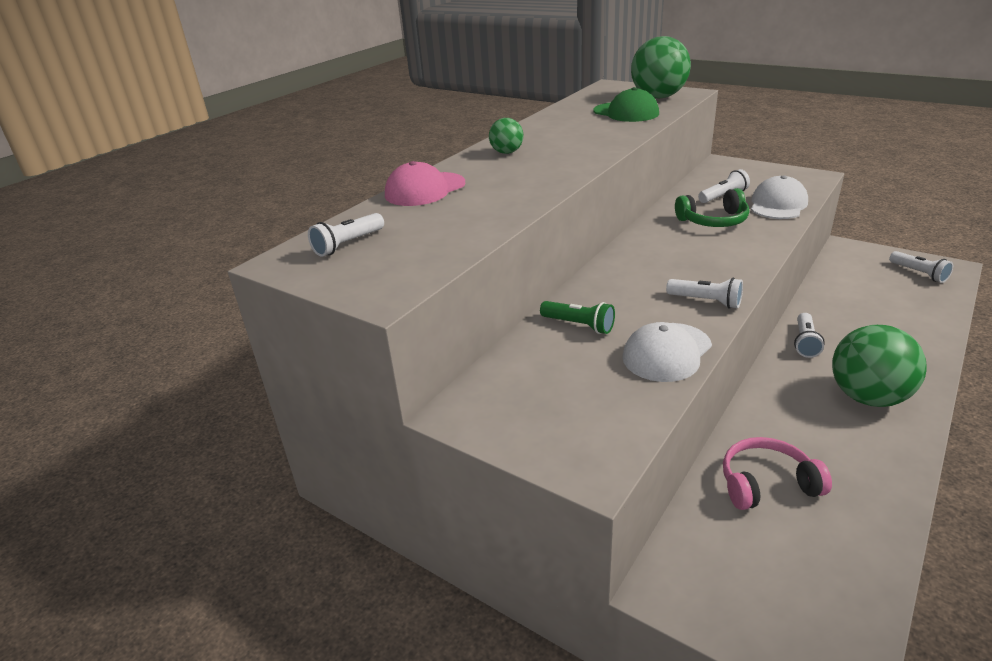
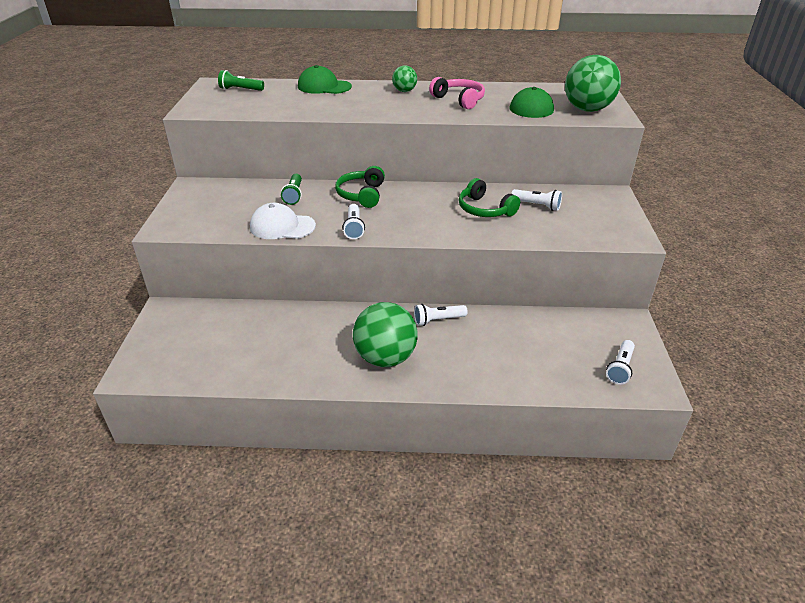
camera: 55 degrees right, 5 degrees up
white flashlight [308,213,384,257] -> green flashlight [218,70,264,91]
pink cap [385,161,465,206] -> green cap [298,65,352,94]
pink headphones [723,437,832,510] -> pink headphones moved to [429,77,485,109]
white cap [751,175,808,219] -> none
none -> green headphones [335,166,385,208]

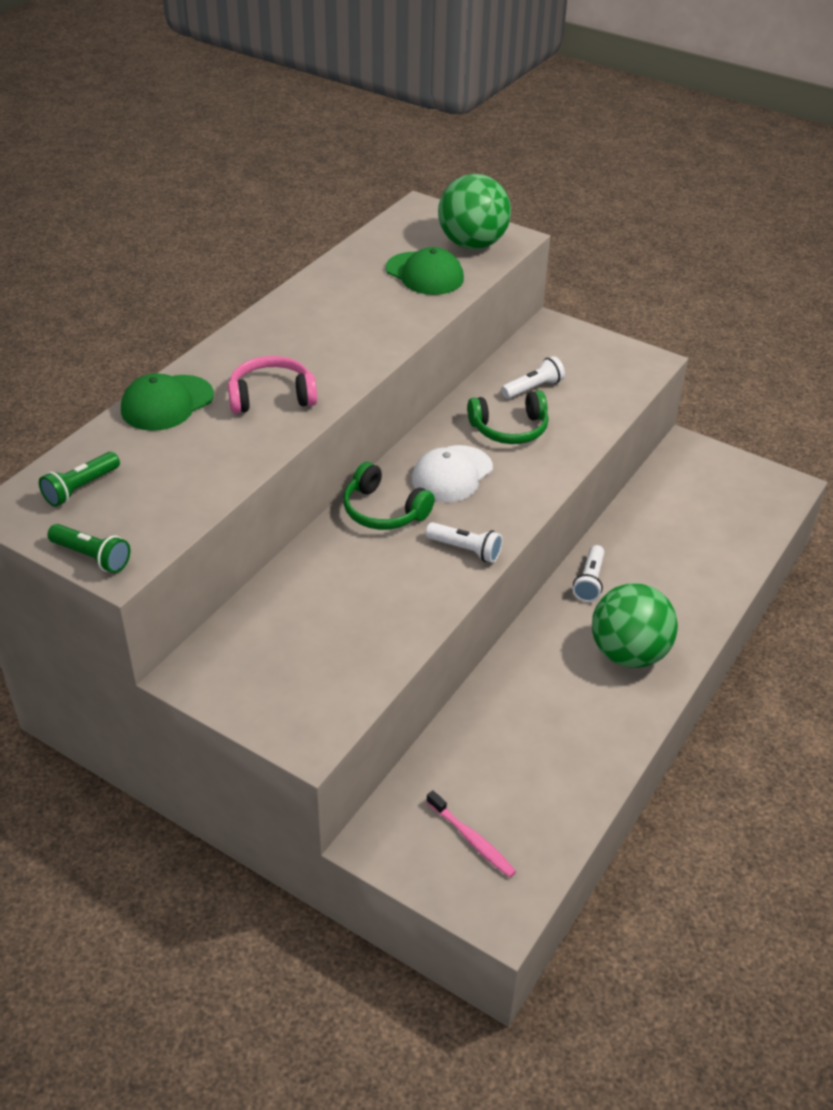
camera: 60 degrees left, 5 degrees up
white cap [250,203,316,239] -> white cap moved to [412,445,493,502]
green flashlight [281,174,302,205] -> green flashlight moved to [47,524,130,573]
green ball [392,65,417,92] -> none
pink headphones [429,77,485,109] -> pink headphones moved to [228,356,317,413]
white flashlight [606,340,635,385] -> none
none -> pink toothbrush [426,790,516,878]

